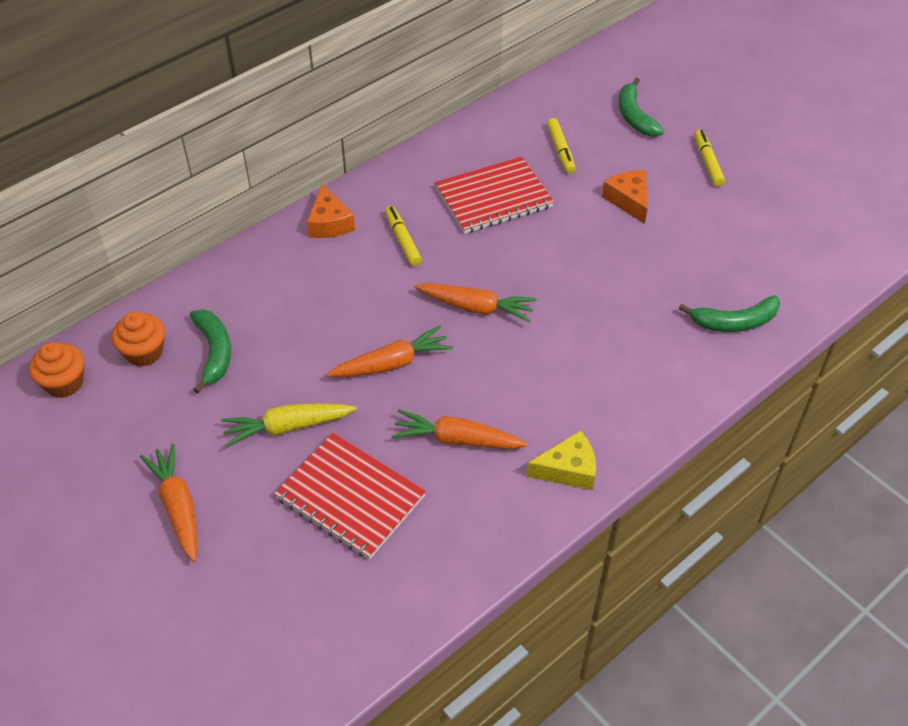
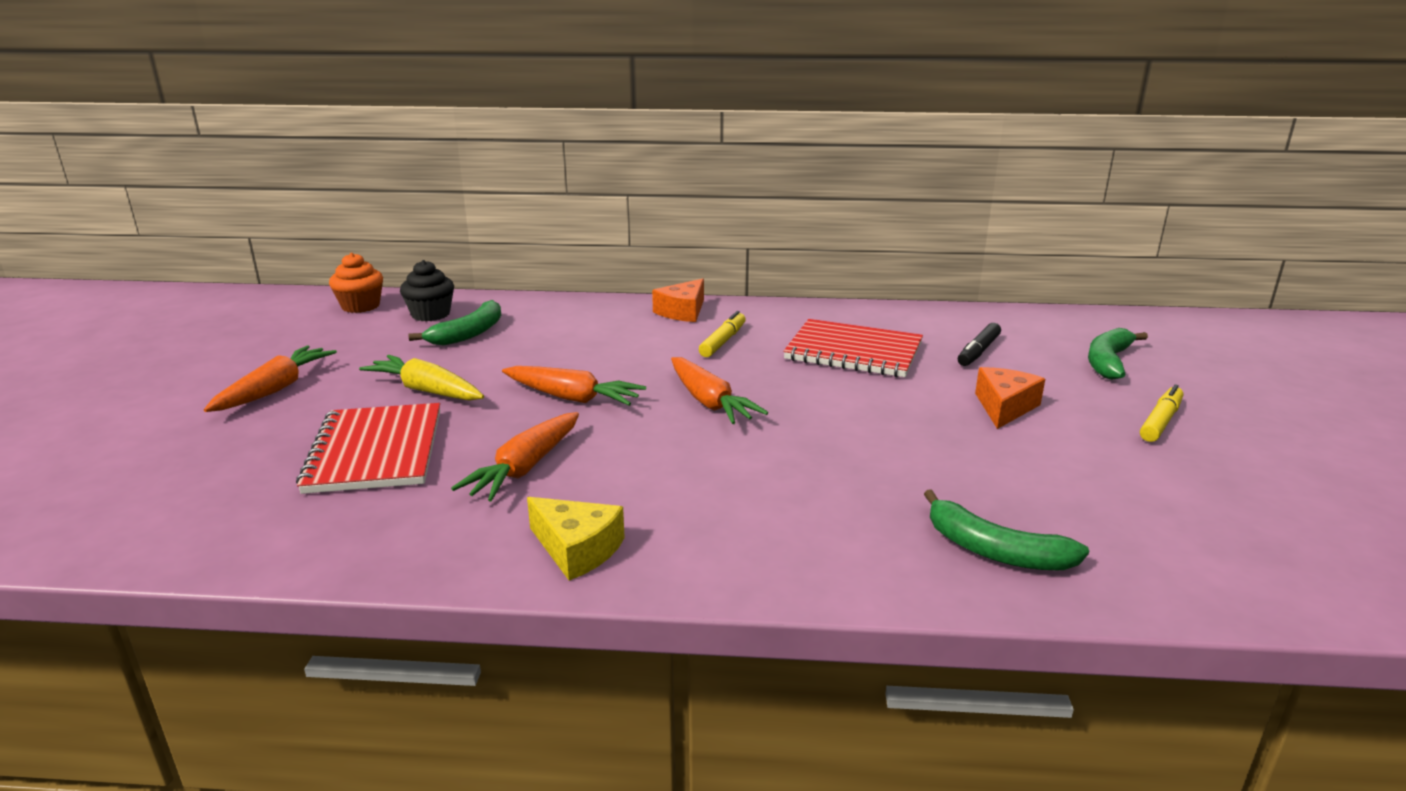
camera: 45 degrees right, 25 degrees down
orange cupcake [111,312,165,367] -> black cupcake [400,260,454,322]
orange carrot [392,410,528,449] -> orange carrot turned 120 degrees counterclockwise [451,412,579,502]
yellow marker [547,118,576,173] -> black marker [958,323,1001,366]

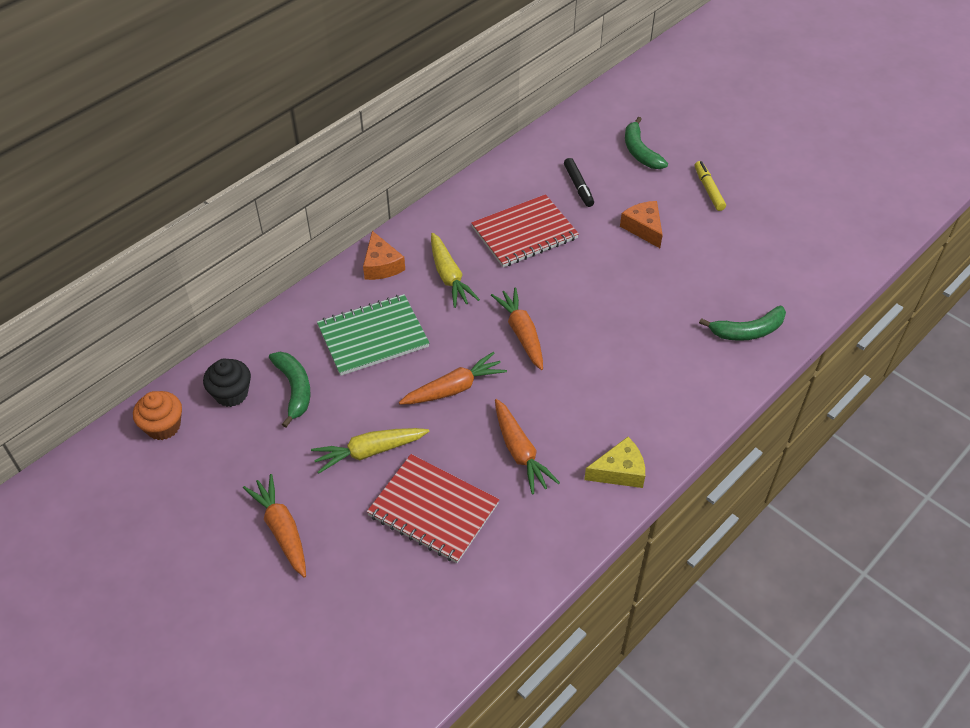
camera: 50 degrees left, 25 degrees up
orange carrot [671,357,768,424] -> orange carrot turned 120 degrees counterclockwise [491,287,543,370]
yellow marker [699,311,746,357] -> yellow carrot [431,233,480,308]
none -> green notebook [317,294,430,376]

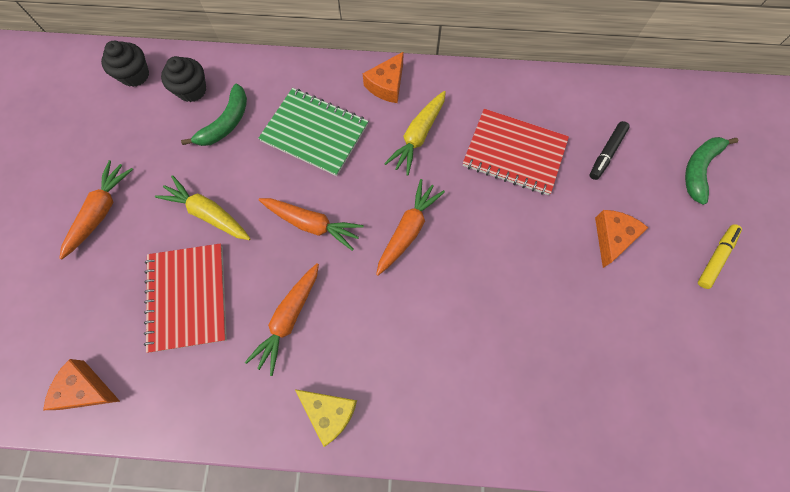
camera: 50 degrees right, 20 degrees up
orange cupcake [133,391,182,440] -> black cupcake [101,41,149,87]
green banana [699,306,786,341] -> none
none -> orange cheese [43,359,120,410]

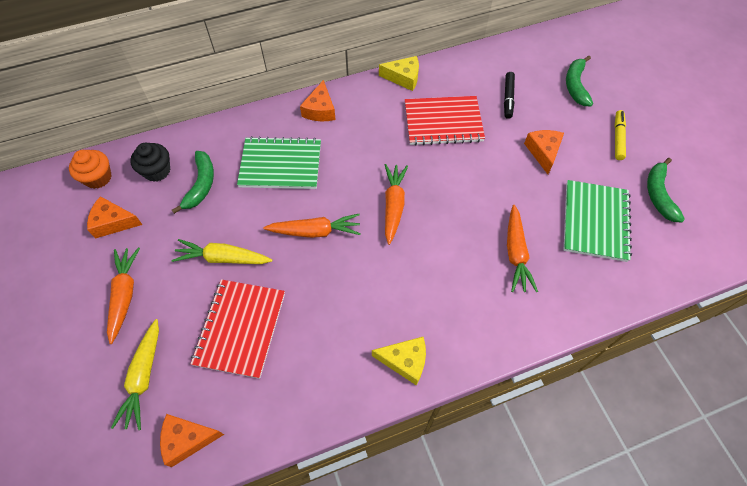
camera: 25 degrees left, 10 degrees down
black cupcake [101,41,149,87] -> orange cupcake [69,150,112,189]
red notebook [144,243,227,353] -> red notebook turned 45 degrees clockwise [191,279,285,379]
orange carrot [245,263,319,376] -> orange carrot moved to [507,205,538,292]
yellow carrot [384,91,446,175] -> yellow carrot moved to [111,319,159,430]
none -> orange cheese [87,196,143,239]
none -> yellow cheese [379,56,419,91]
none -> green notebook [564,180,632,262]
none -> green banana [647,158,685,223]

